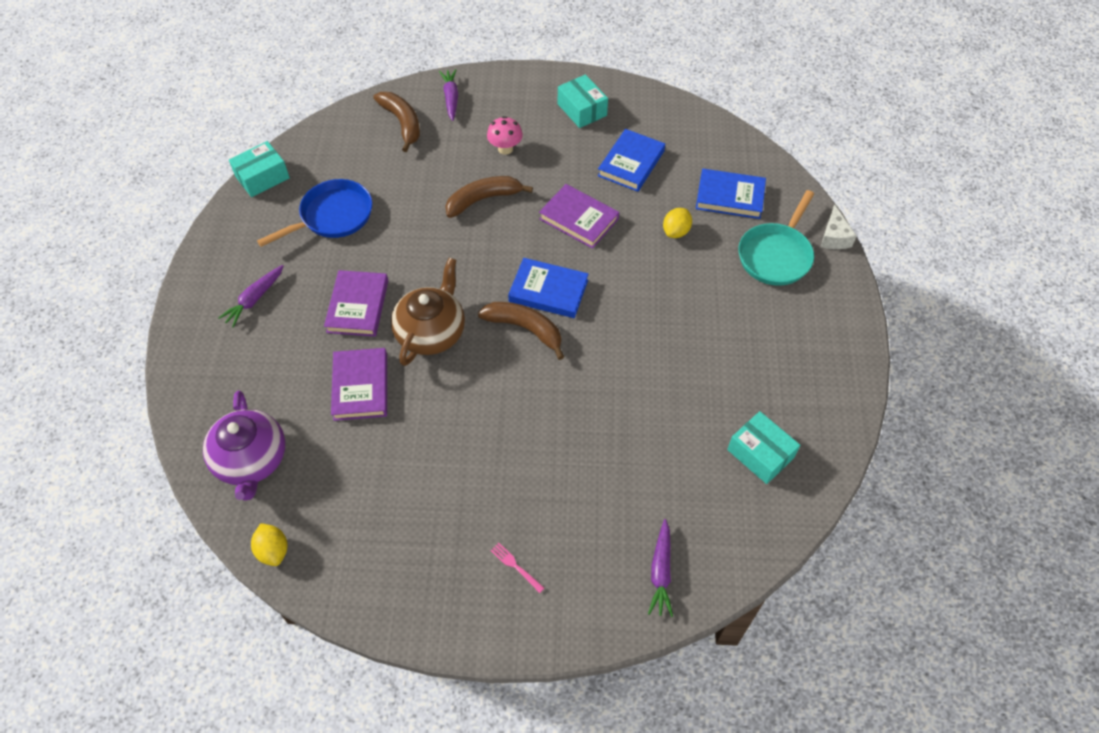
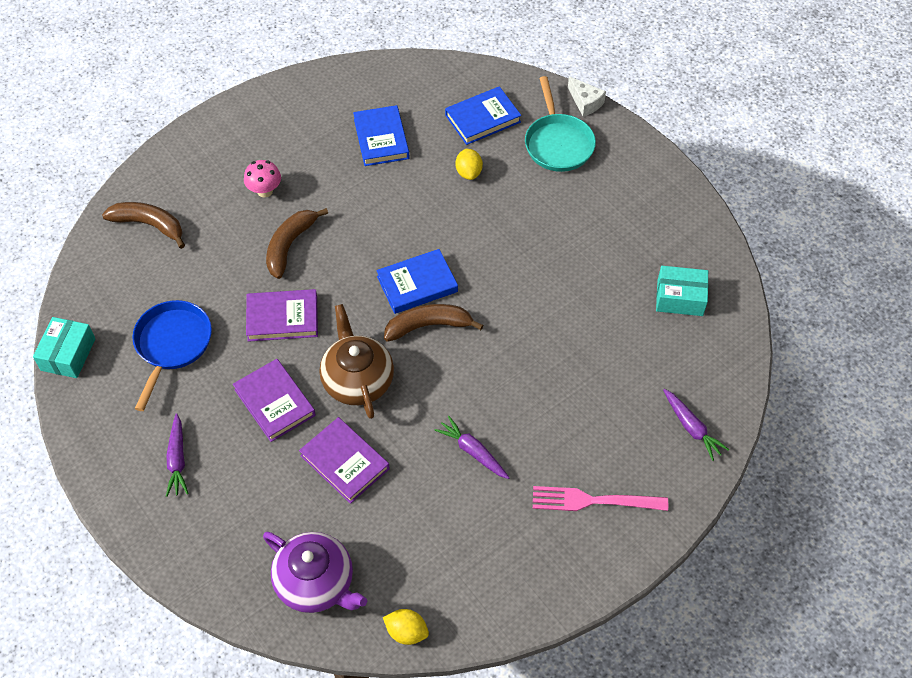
camera: 40 degrees left, 0 degrees up
purple carrot [439,69,458,121] -> purple carrot moved to [435,416,509,479]
pink fork [491,543,544,593] -> pink fork [533,486,668,511], size x2.18
purple book [539,184,619,249] -> purple book moved to [246,289,318,342]
turquoise box [558,74,608,128] -> none

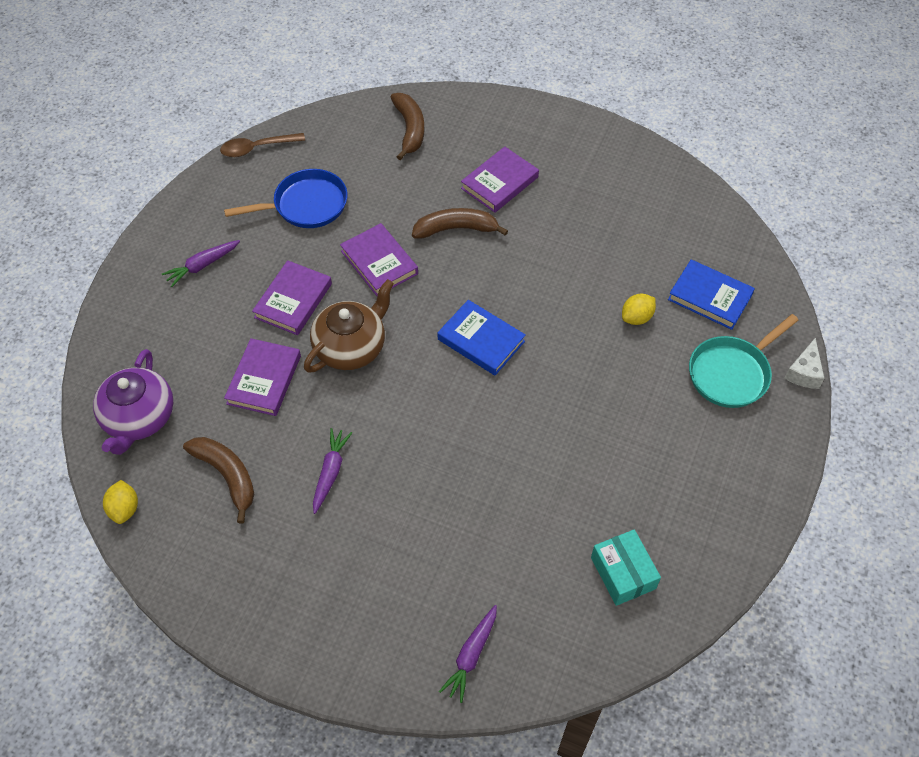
camera: 60 degrees right, 0 degrees up
turquoise box [33,317,95,378] -> brown spoon [220,133,305,157]
pink mushroom [244,160,281,197] -> purple book [461,146,539,213]
blue book [353,105,410,166] -> none
brown banana [384,304,483,342] -> brown banana moved to [183,437,254,523]
pink fork [533,486,668,511] -> none

